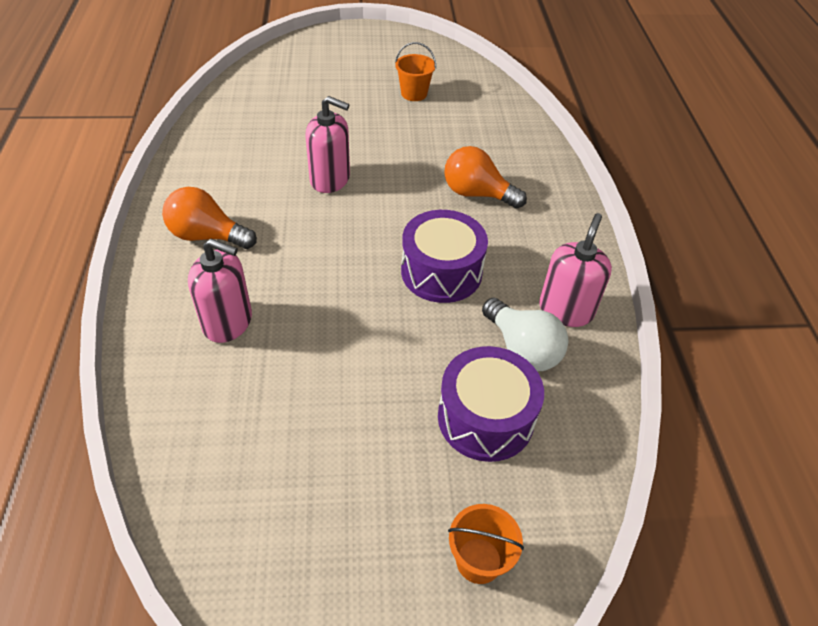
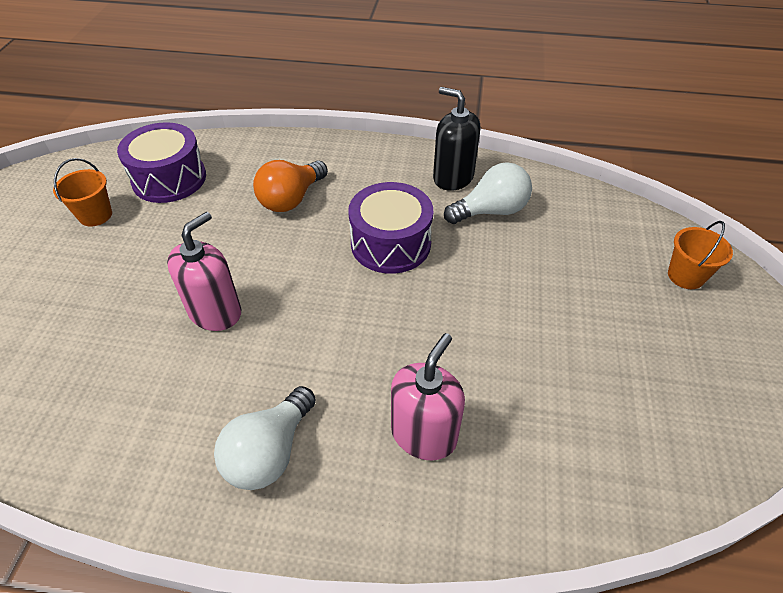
camera: 75 degrees left, 0 degrees up
orange light bulb [162,187,257,249] -> white light bulb [214,386,316,490]
purple drum [438,346,544,462] -> purple drum moved to [117,122,206,203]
pink soap dispenser [539,213,612,327] -> black soap dispenser [433,87,480,191]

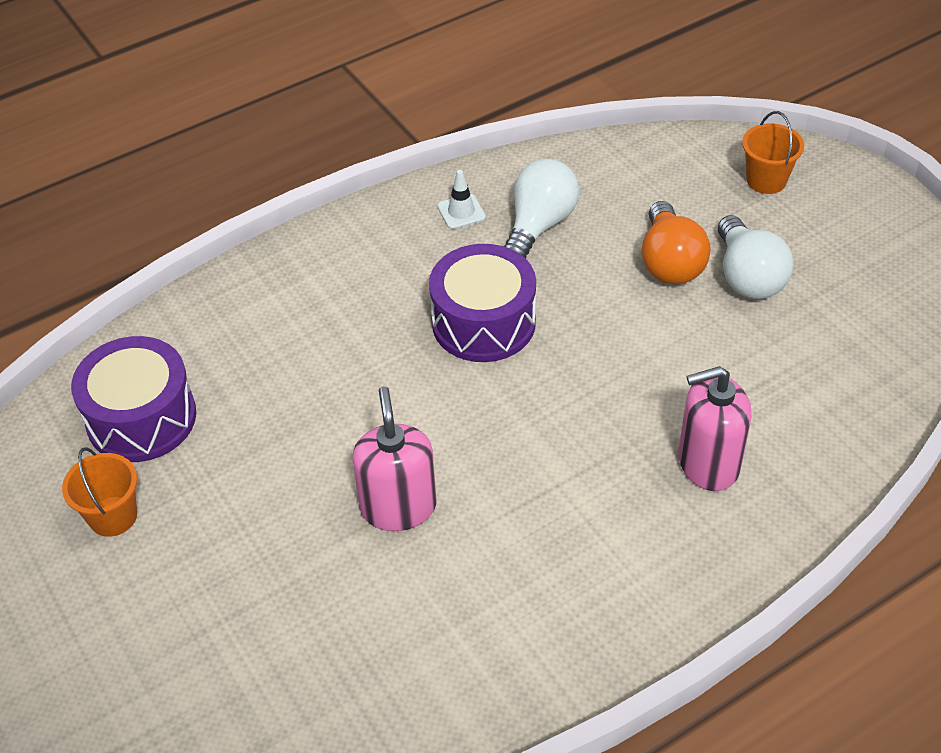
camera: 40 degrees left, 0 degrees up
white light bulb [214,386,316,490] -> white light bulb moved to [718,215,794,299]
orange light bulb [253,160,328,212] -> orange light bulb moved to [642,201,711,284]
pink soap dispenser [391,333,465,460] -> pink soap dispenser turned 90 degrees counterclockwise [678,366,752,491]
black soap dispenser [433,87,480,191] -> white traffic cone [437,170,486,229]

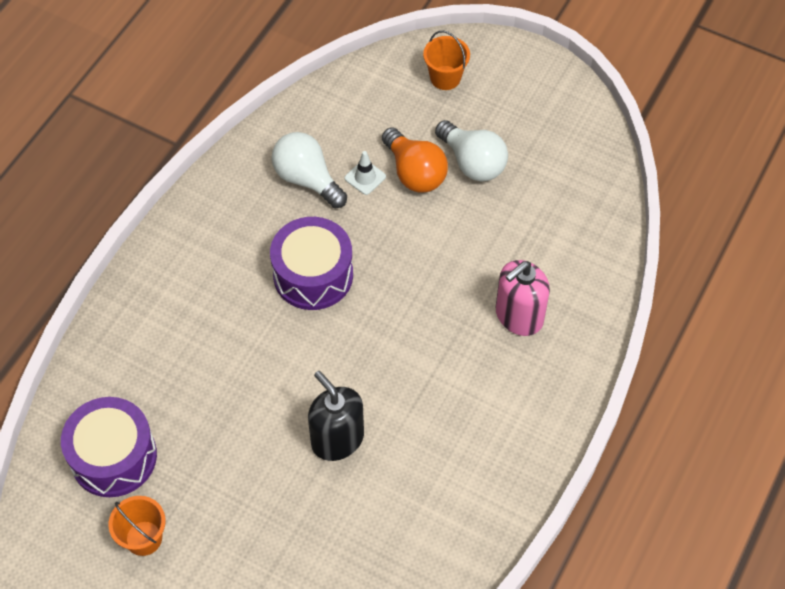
camera: 30 degrees left, 10 degrees up
pink soap dispenser [352,387,436,531] -> black soap dispenser [308,371,364,461]
white traffic cone [437,170,486,229] -> white traffic cone moved to [345,151,386,195]
white light bulb [504,159,579,258] -> white light bulb turned 45 degrees counterclockwise [272,132,347,208]

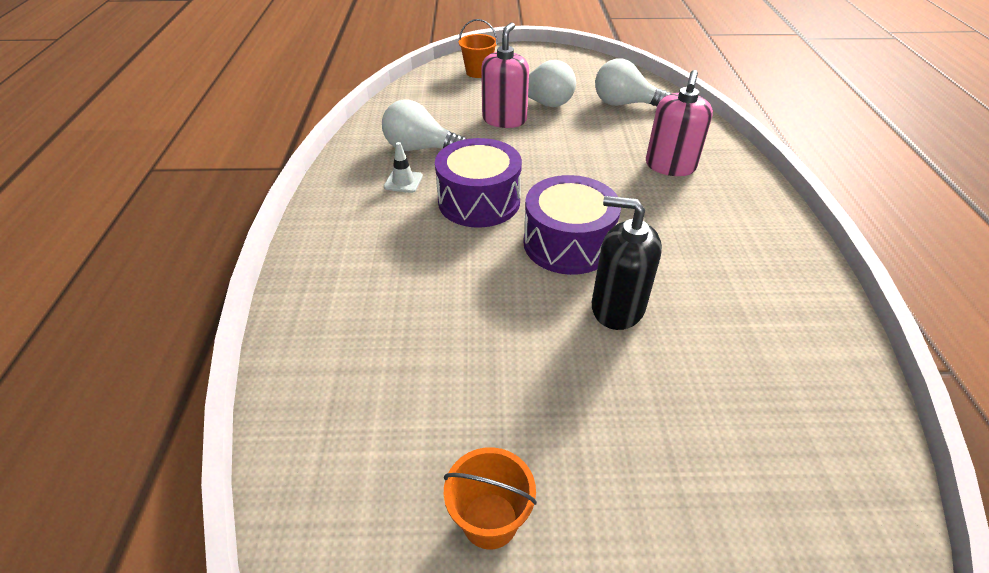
camera: 30 degrees left, 15 degrees down
purple drum [61,397,157,497] -> purple drum moved to [523,175,621,275]
white traffic cone [345,151,386,195] -> white traffic cone moved to [384,142,423,193]
orange light bulb [382,127,448,193] -> pink soap dispenser [481,22,529,128]
none -> white light bulb [595,59,671,106]

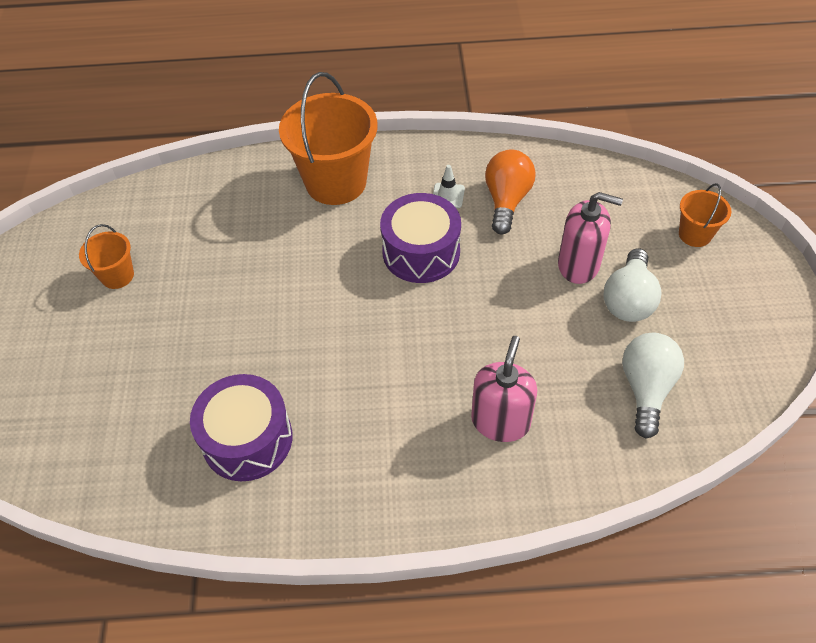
camera: 90 degrees right, 10 degrees up
white light bulb [382,100,467,151] -> orange light bulb [485,150,536,234]
purple drum [523,175,621,275] -> purple drum moved to [190,374,293,481]
black soap dispenser [592,196,662,330] -> none
pink soap dispenser [646,70,713,176] -> pink soap dispenser turned 90 degrees clockwise [471,336,537,442]
none -> orange bucket [279,72,378,205]

